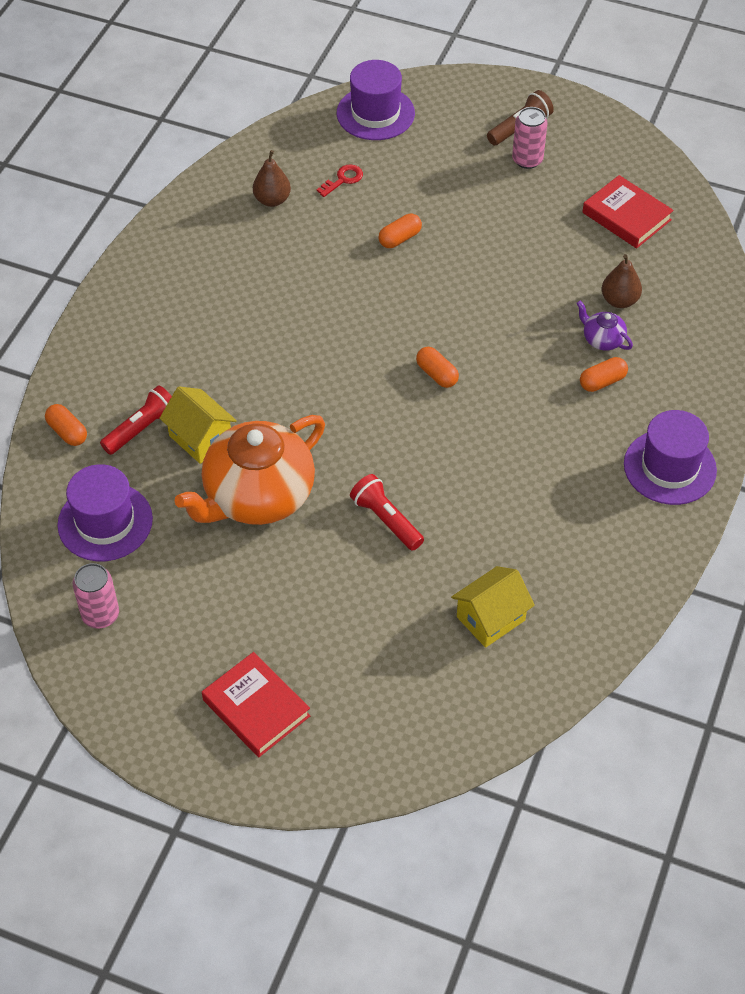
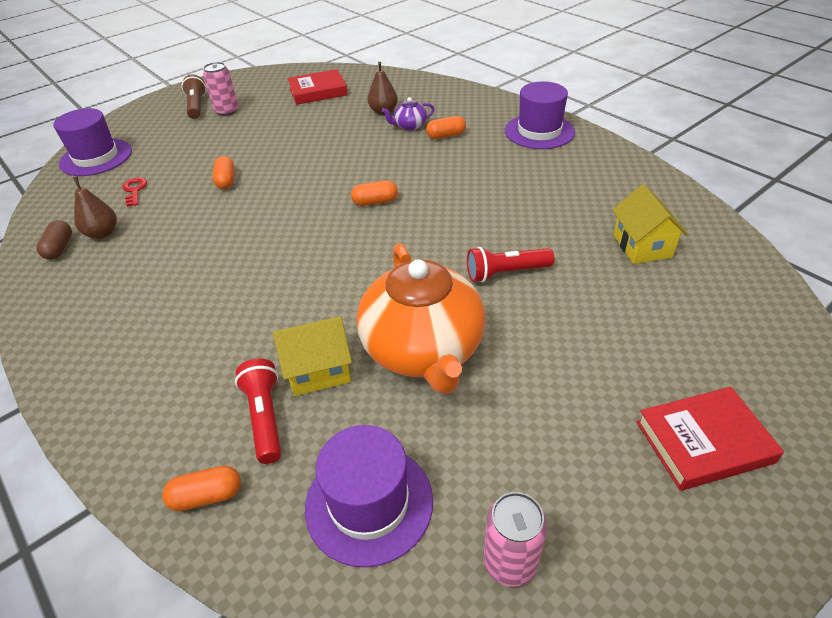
camera: 60 degrees left, 10 degrees down
orange capsule [580,357,628,392] -> orange capsule turned 75 degrees clockwise [426,116,466,139]
none -> brown capsule [37,220,72,260]

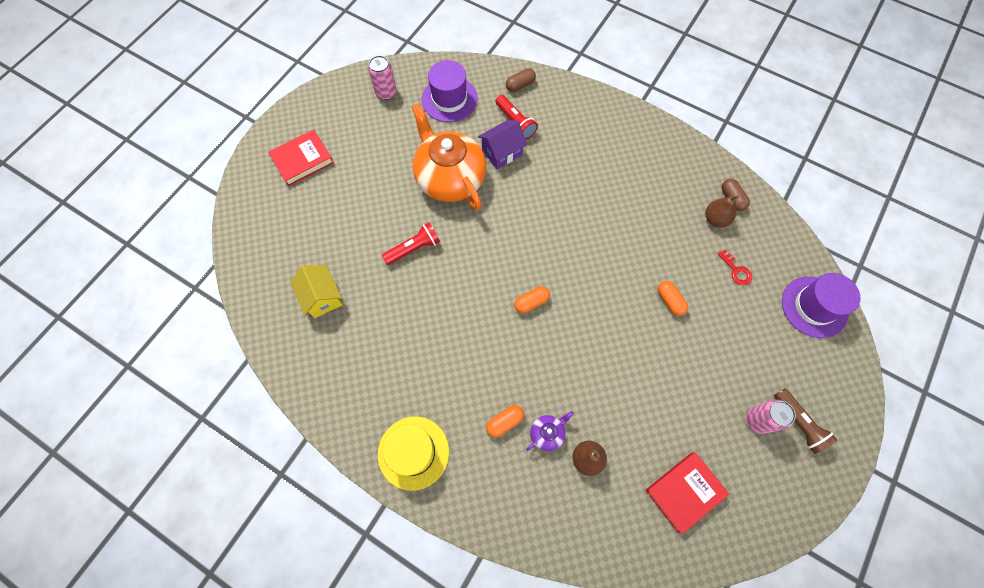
camera: 160 degrees right, 25 degrees up
orange capsule [162,466,241,511] -> brown capsule [506,68,536,92]
yellow house [273,316,352,396] -> purple house [478,120,527,169]
purple hat [505,82,575,149] -> yellow hat [378,416,449,491]

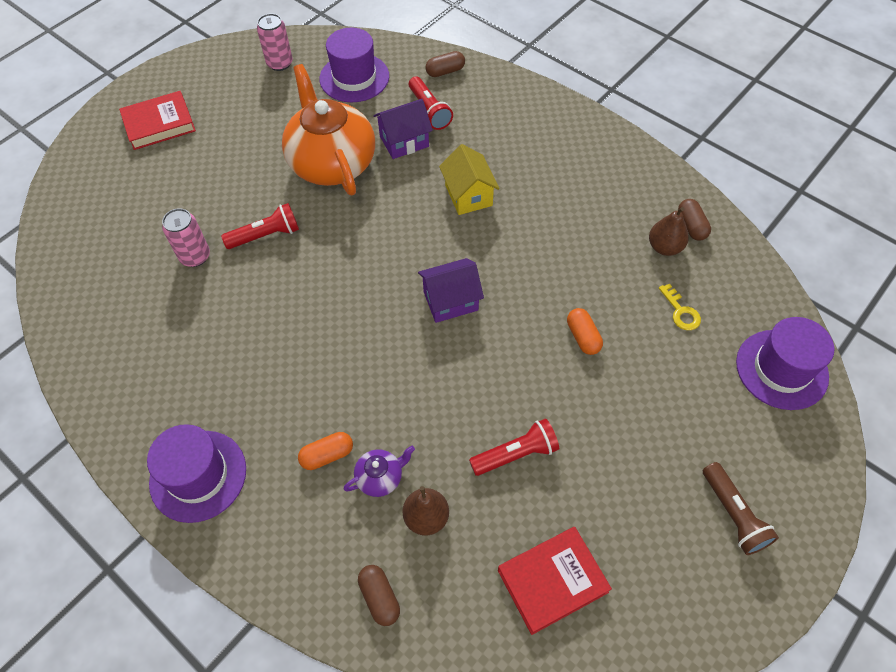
camera: 10 degrees right, 10 degrees down
yellow house [290,265,342,318] -> yellow house moved to [439,144,500,215]
yellow hat [378,416,449,491] -> purple hat [147,424,246,523]
orange capsule [514,286,550,313] -> none
red key [718,250,752,285] -> yellow key [659,283,701,330]
pink can [746,400,796,434] -> pink can moved to [162,208,210,267]
none -> brown capsule [358,565,400,626]
none -> purple house [418,258,484,323]
none -> red flashlight [469,418,559,476]

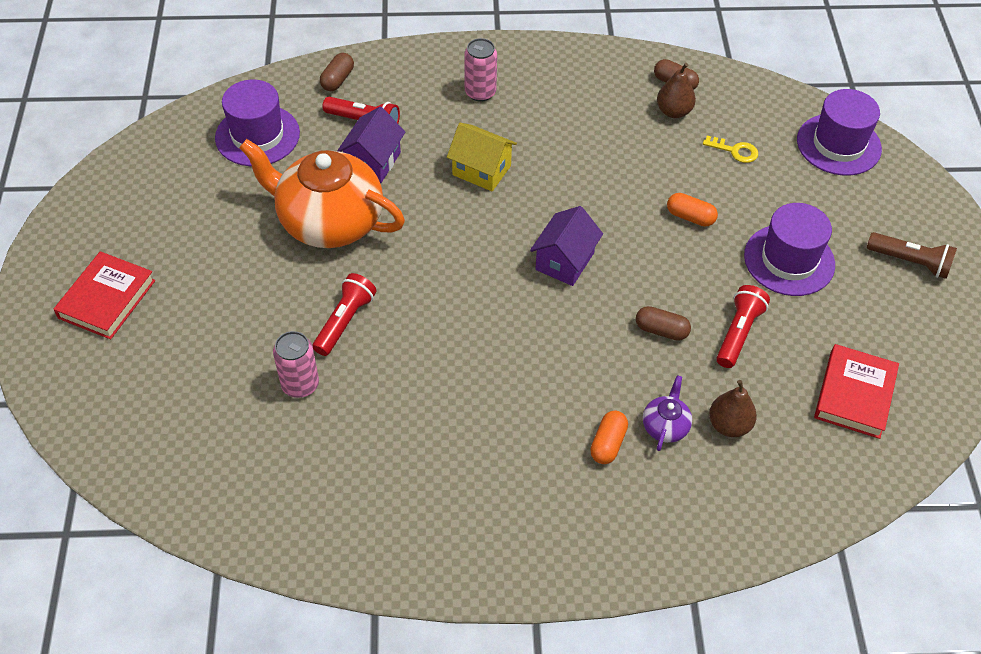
camera: 45 degrees left, 5 degrees down
purple hat [147,424,246,523] -> purple hat moved to [744,203,835,296]
pink can [257,13,293,71] -> pink can moved to [464,38,497,102]
brown capsule [358,565,400,626] -> brown capsule moved to [636,306,691,341]

